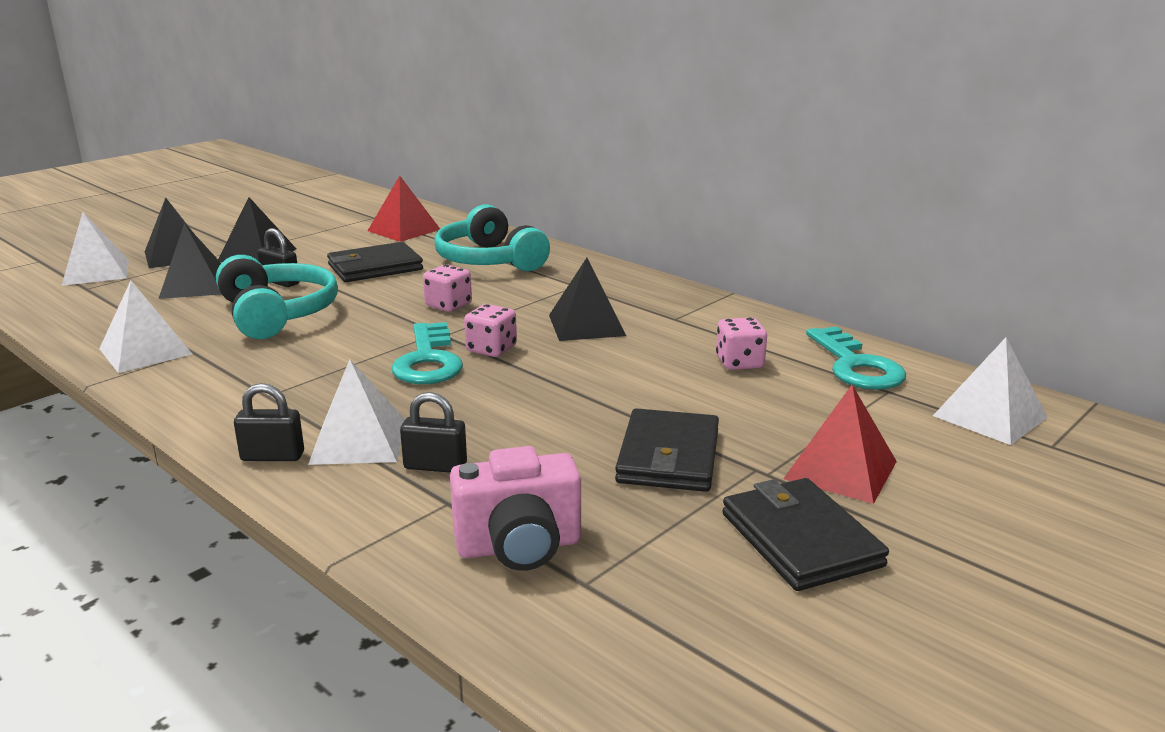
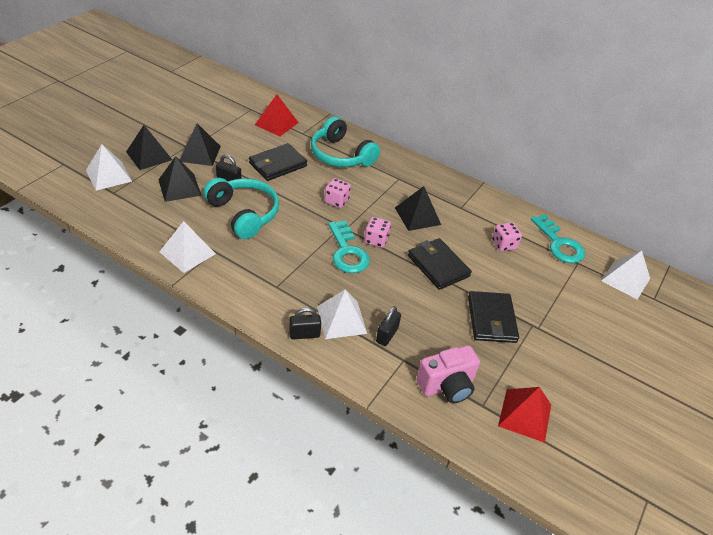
camera: 15 degrees left, 20 degrees up
black padlock [400,392,467,473] -> black padlock turned 60 degrees counterclockwise [376,306,401,346]
black wallet [722,478,889,591] -> black wallet moved to [408,238,472,290]
red pyramid [783,385,897,504] -> red pyramid moved to [498,387,551,443]

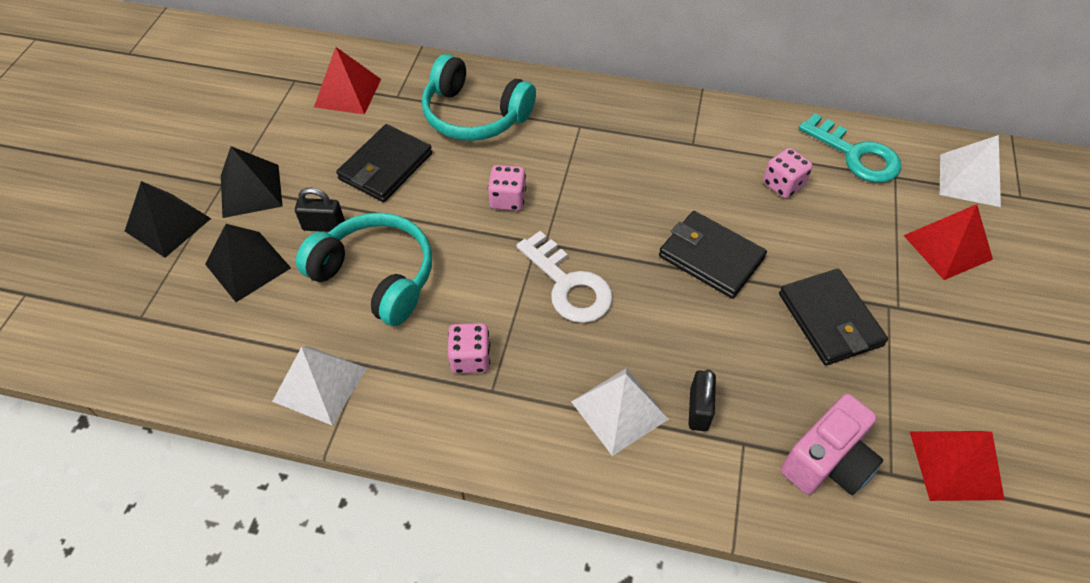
camera: 15 degrees left, 10 degrees up
white pyramid [86,144,132,191] -> none
black padlock [289,307,321,339] -> none
turquoise key [328,220,370,273] -> white key [517,231,613,323]
pink dice [364,217,391,248] -> pink dice moved to [448,323,490,373]
black pyramid [395,186,441,231] -> none
none -> red pyramid [903,204,993,280]

